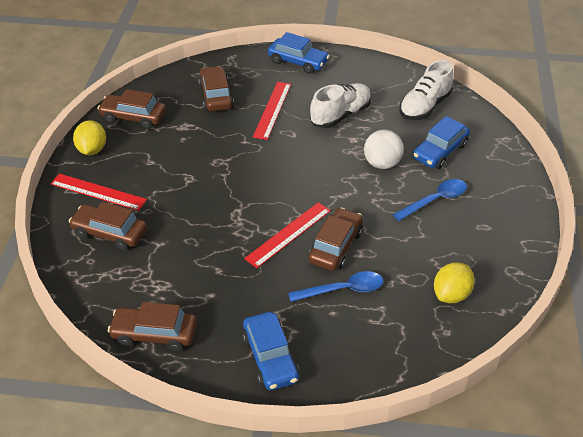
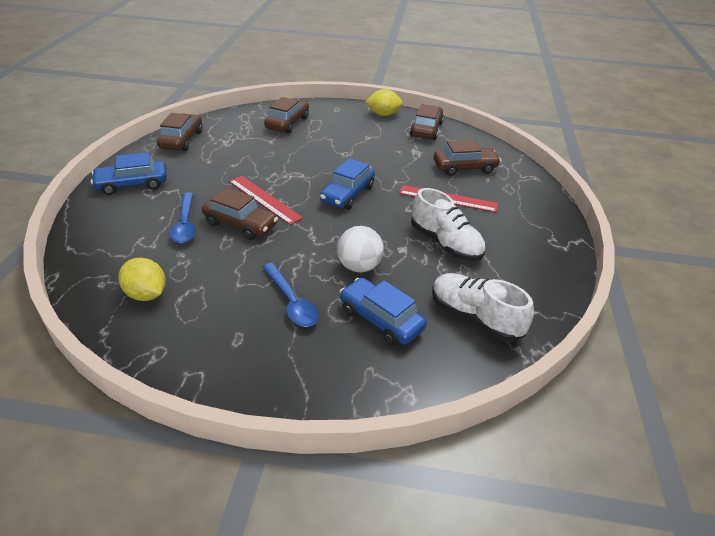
camera: 90 degrees right, 5 degrees down
red ruler [50,173,147,211] -> none
blue car [268,32,330,74] -> blue car moved to [320,158,375,209]

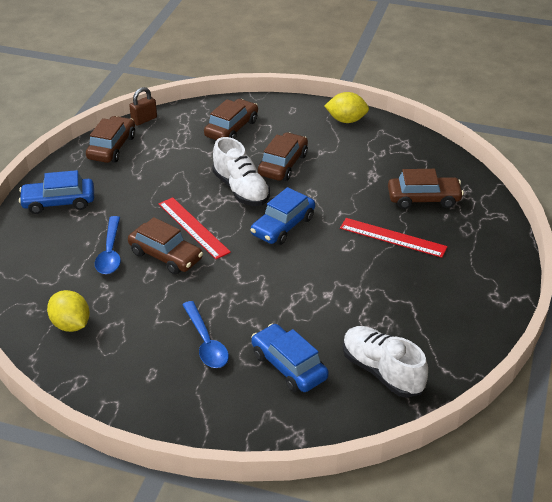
camera: 10 degrees right, 0 degrees up
white ball [337,226,384,272] -> none
brown car [410,104,444,140] -> brown car moved to [258,132,308,181]
white shoe [411,188,485,261] -> white shoe moved to [212,137,270,206]
none -> brown padlock [130,87,157,126]

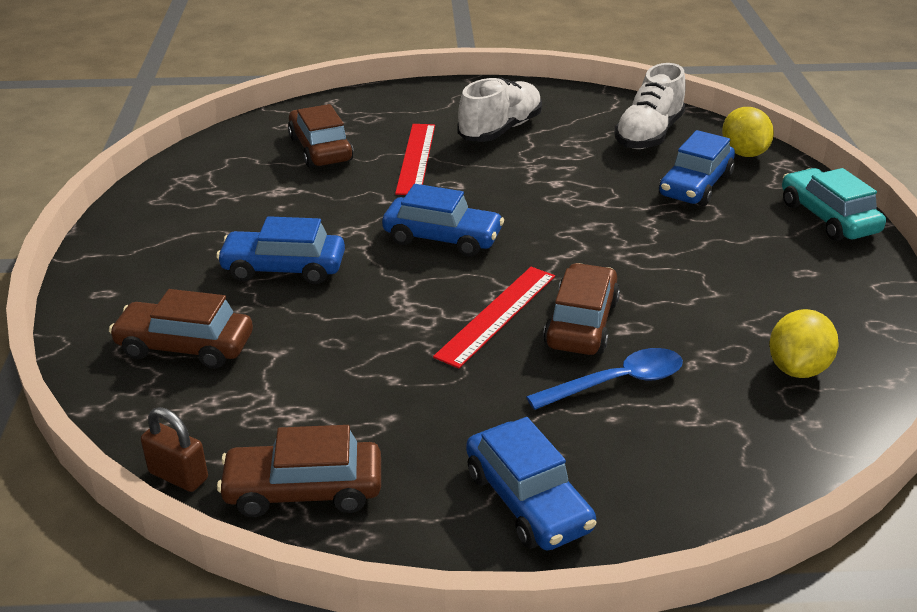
camera: 110 degrees left, 5 degrees down
blue spoon [182,301,229,368] -> none
white shoe [212,137,270,206] -> white shoe moved to [458,78,542,142]
brown car [258,132,308,181] -> blue car [216,216,345,284]
yellow lemon [325,92,369,123] -> yellow lemon moved to [722,107,774,157]
none -> turquoise car [782,168,886,241]

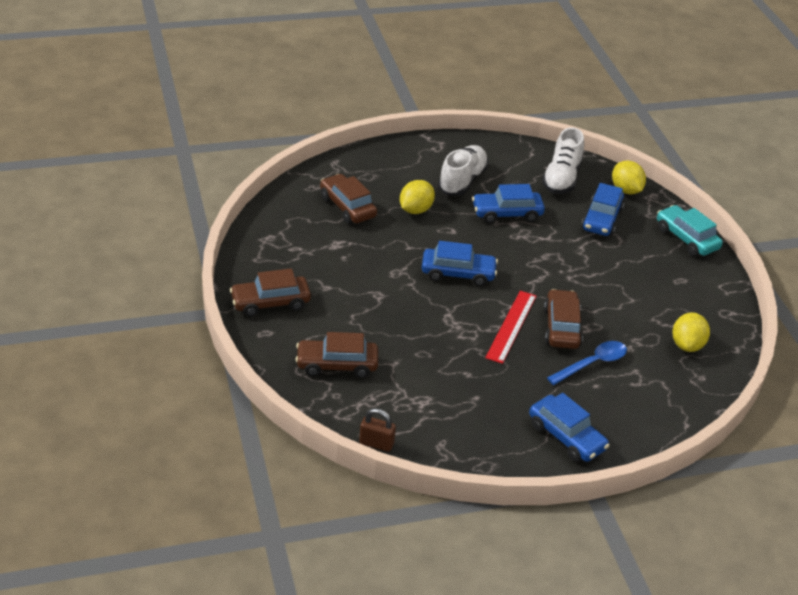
camera: 15 degrees left, 5 degrees up
blue car [216,216,345,284] -> blue car moved to [472,184,545,223]
brown car [217,425,381,517] -> brown car moved to [230,268,311,316]
red ruler [395,124,435,195] -> yellow lemon [400,180,435,214]

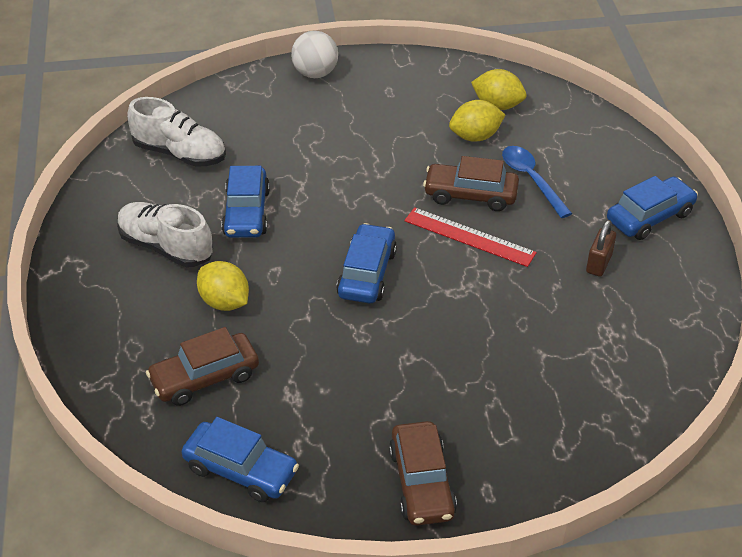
camera: 80 degrees left, 5 degrees up
brown car [295,332,378,378] -> none
brown padlock [359,408,396,452] -> brown padlock moved to [586,220,616,276]
blue car [581,183,625,236] -> blue car moved to [182,417,299,502]
yellow lemon [612,161,646,194] -> yellow lemon moved to [449,100,505,142]
turquoise car [657,205,723,256] -> white ball [291,31,338,78]

